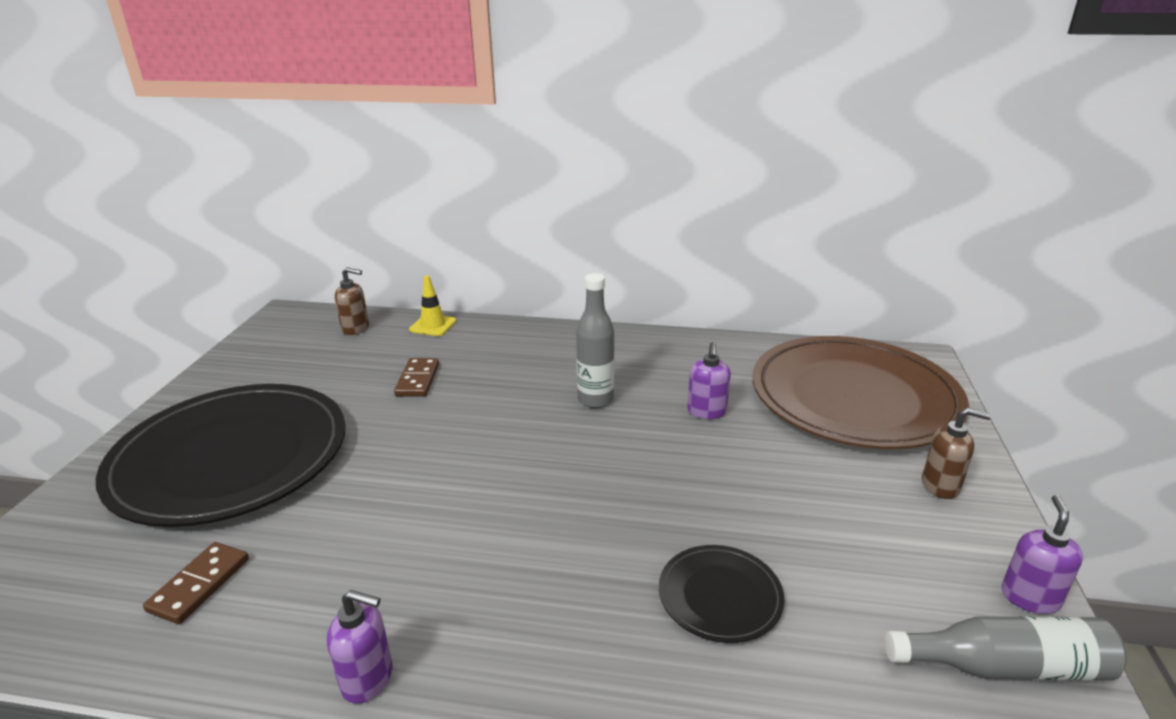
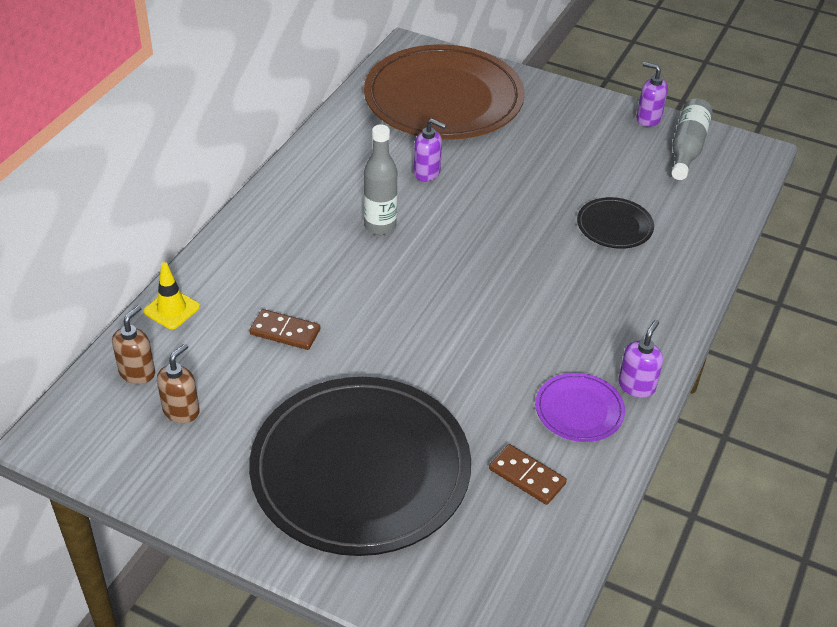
camera: 75 degrees left, 15 degrees up
brown soap dispenser [922,408,992,499] -> brown soap dispenser moved to [157,343,200,423]
none -> purple plate [535,373,625,442]

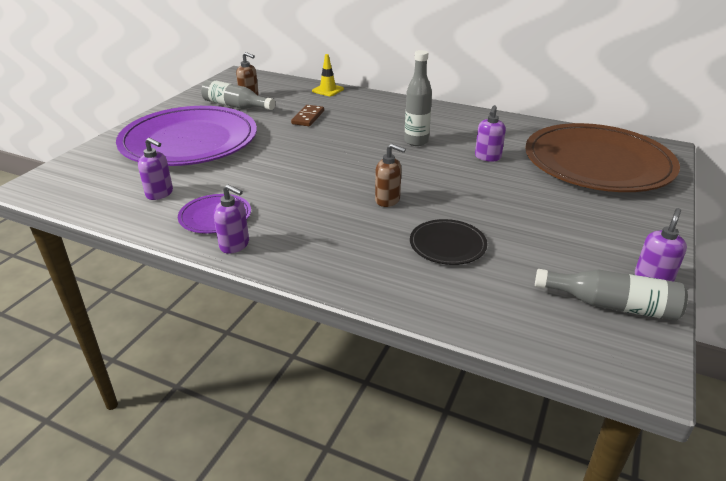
camera: 90 degrees right, 10 degrees down
brown soap dispenser [112,305,155,384] -> brown soap dispenser moved to [375,144,406,207]
black plate [249,377,471,556] -> purple plate [116,106,257,166]
brown domino [489,444,567,505] -> purple soap dispenser [138,138,173,200]
none -> grey bottle [201,79,275,110]

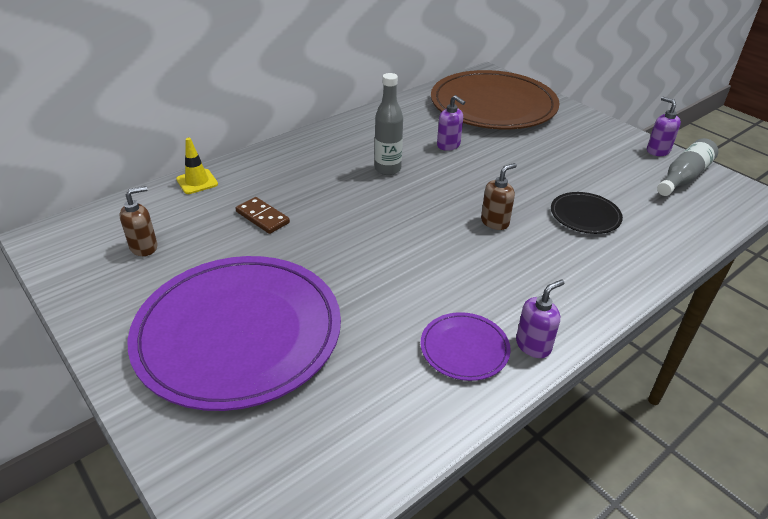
camera: 65 degrees left, 5 degrees up
purple soap dispenser [138,138,173,200] -> none
grey bottle [201,79,275,110] -> none

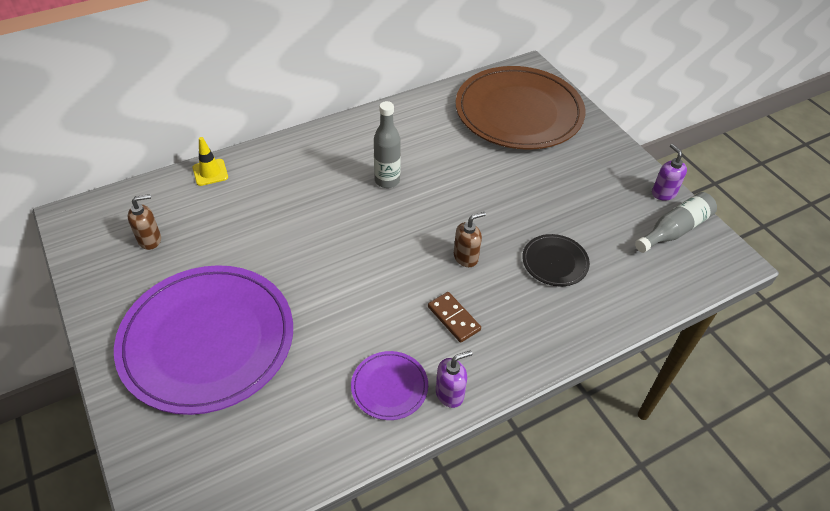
camera: 10 degrees right, 10 degrees up
brown domino [236,197,290,234] -> brown domino moved to [428,292,481,343]
purple soap dispenser [437,95,465,151] -> none

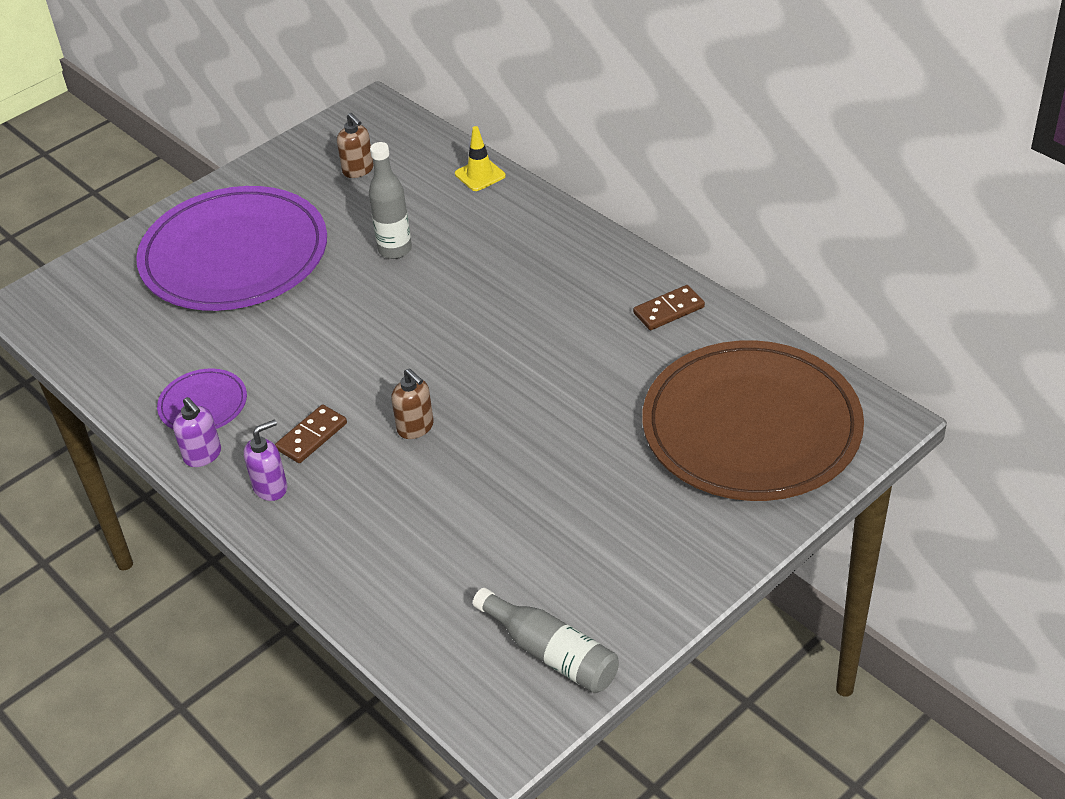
camera: 80 degrees right, 5 degrees down
grey bottle [374,101,401,188] -> grey bottle moved to [369,142,412,259]
black plate [522,234,590,286] -> none
purple soap dispenser [652,144,687,201] -> purple soap dispenser moved to [244,420,287,501]
none -> brown domino [633,285,705,330]

